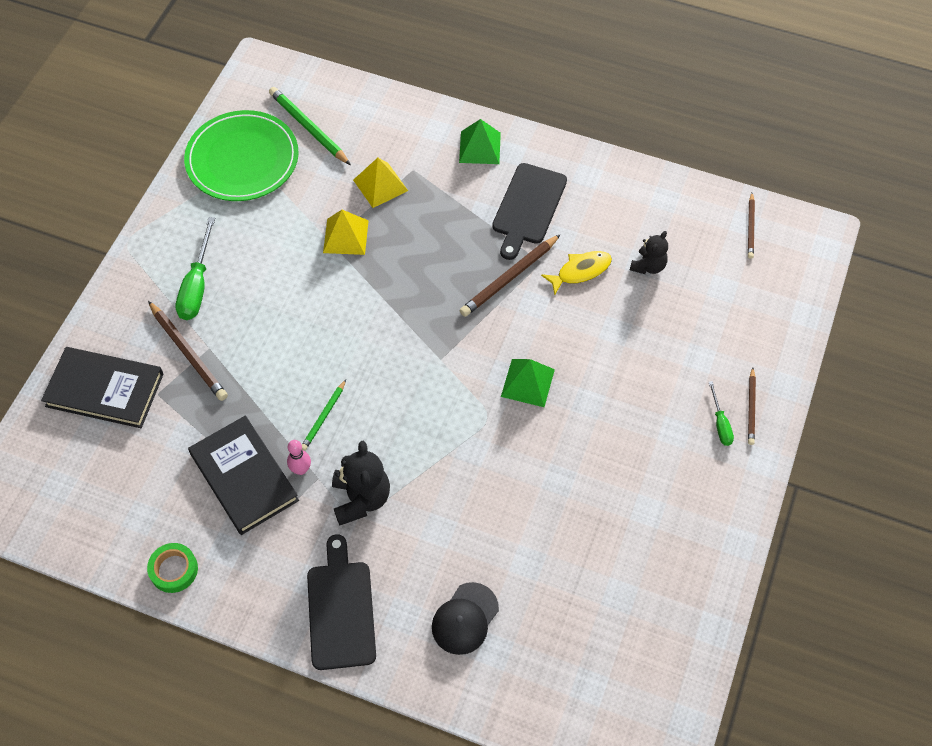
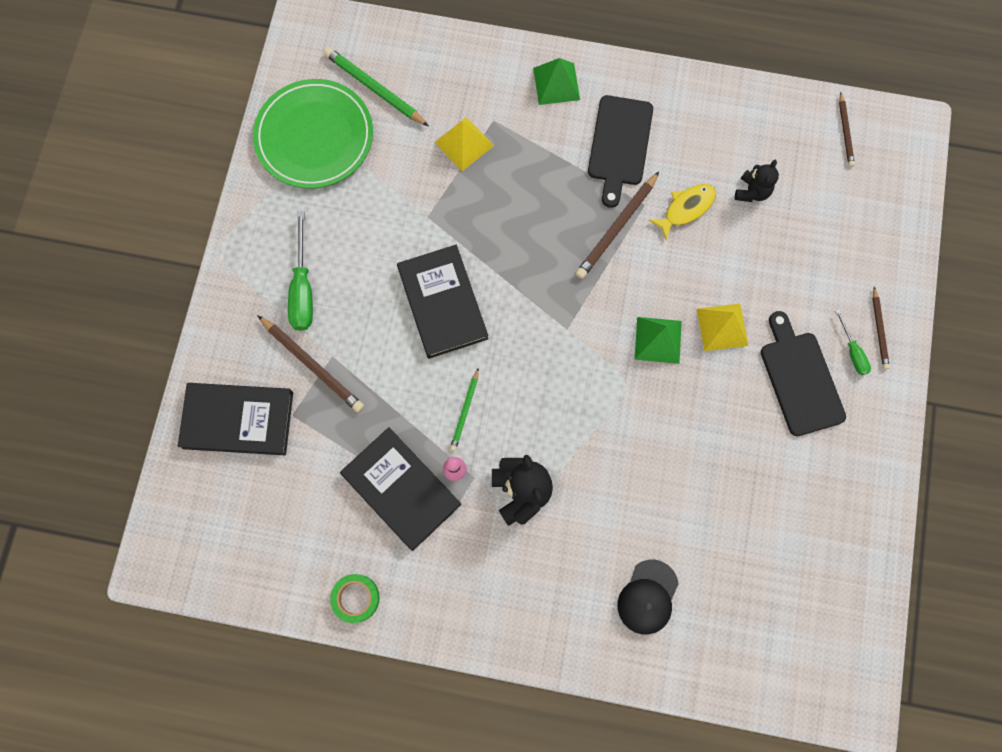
camera: 10 degrees left, 15 degrees up
black cutting board [307,534,376,670] -> black cutting board moved to [761,311,846,436]
yellow pyramid [323,210,369,255] -> yellow pyramid moved to [697,304,749,351]
none -> black book [397,245,488,359]

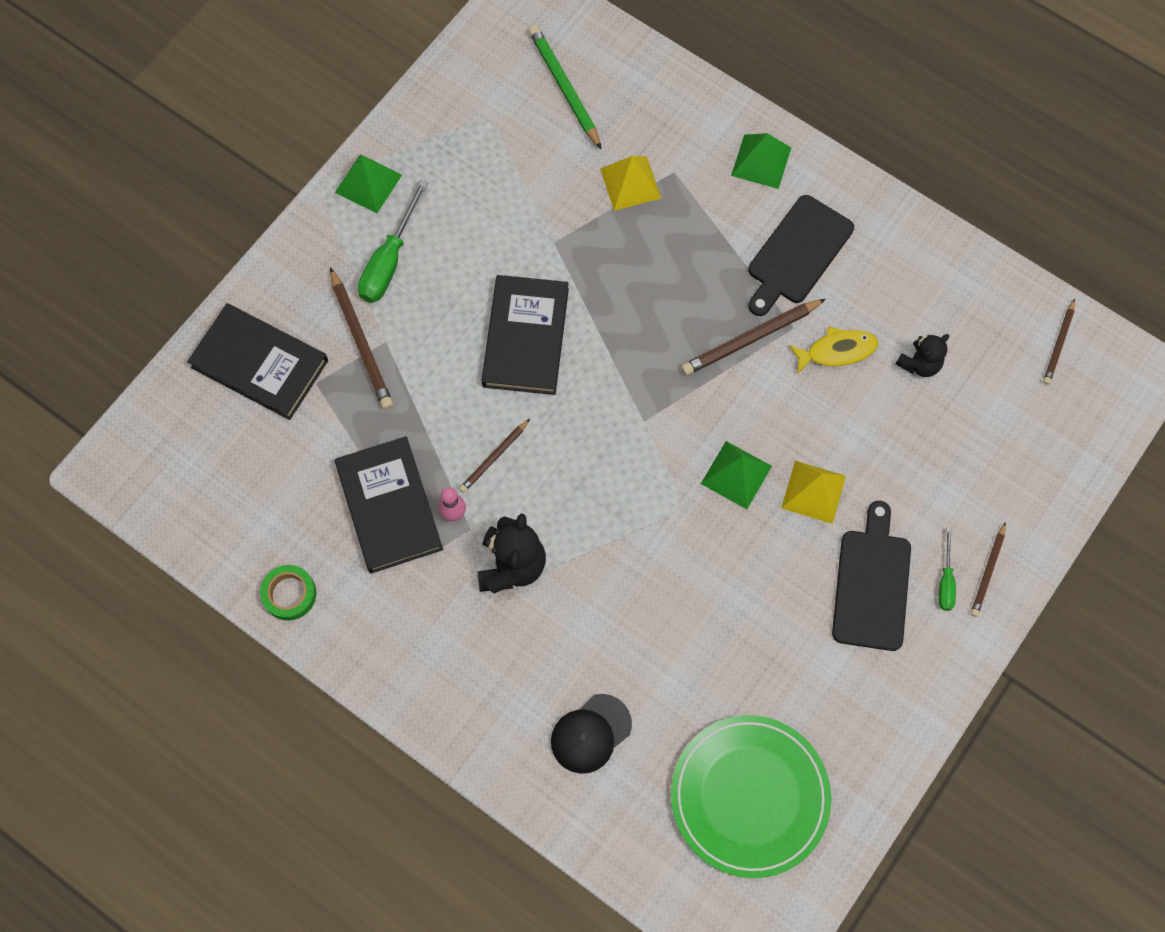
camera: 25 degrees right, 5 degrees down
green plate [253,79,373,188] -> green plate moved to [671,715,831,878]
green pencil [450,368,479,451] -> brown pencil [459,419,530,493]
none -> green pyramid [335,154,402,213]

